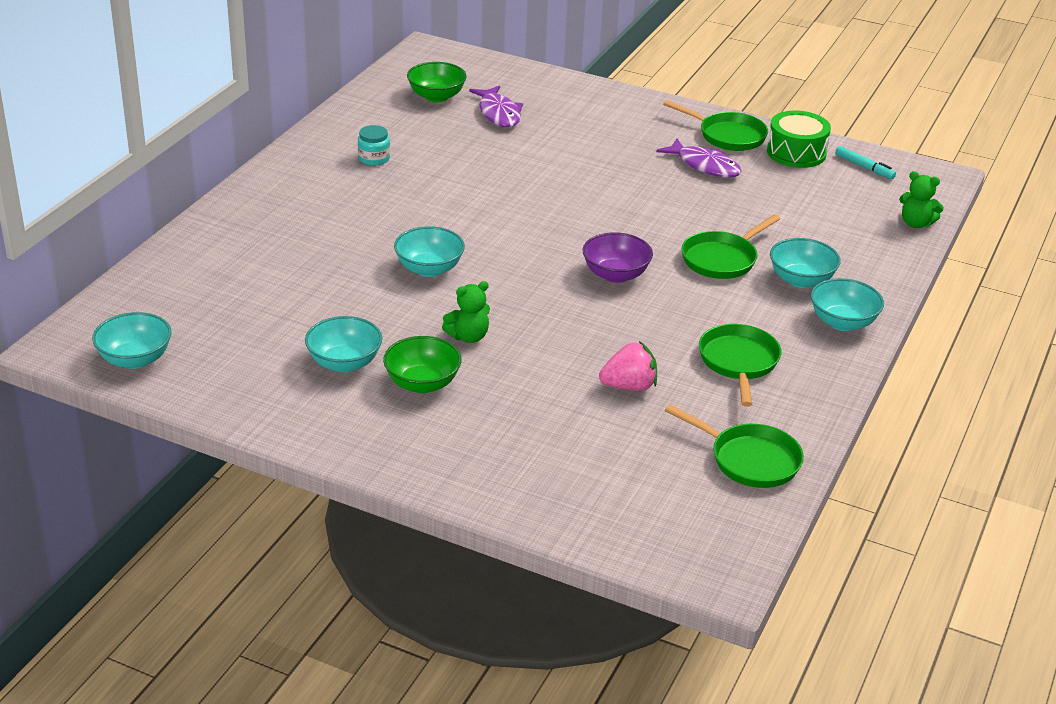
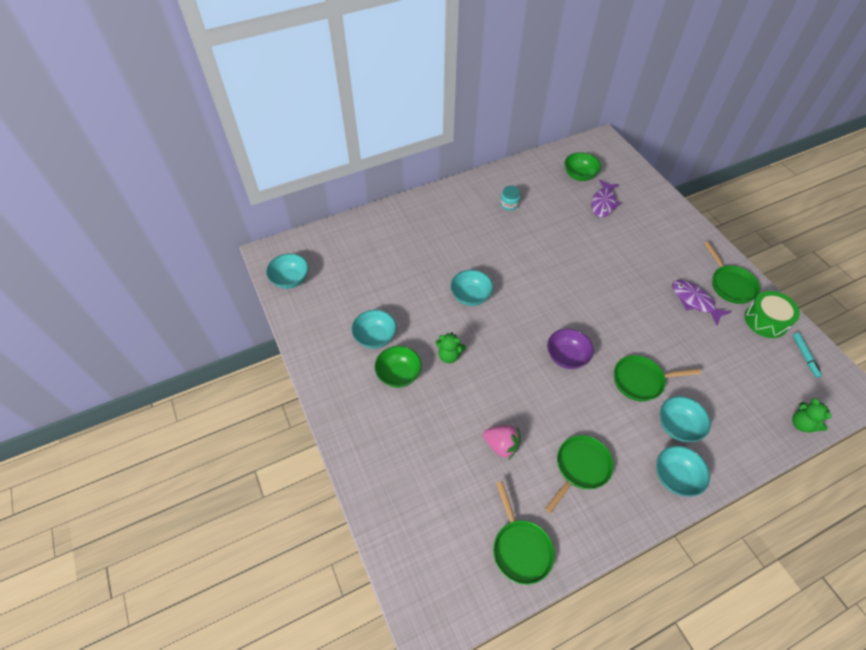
camera: 40 degrees right, 20 degrees up
purple fish [656,138,742,178] -> purple fish turned 150 degrees clockwise [672,280,731,325]

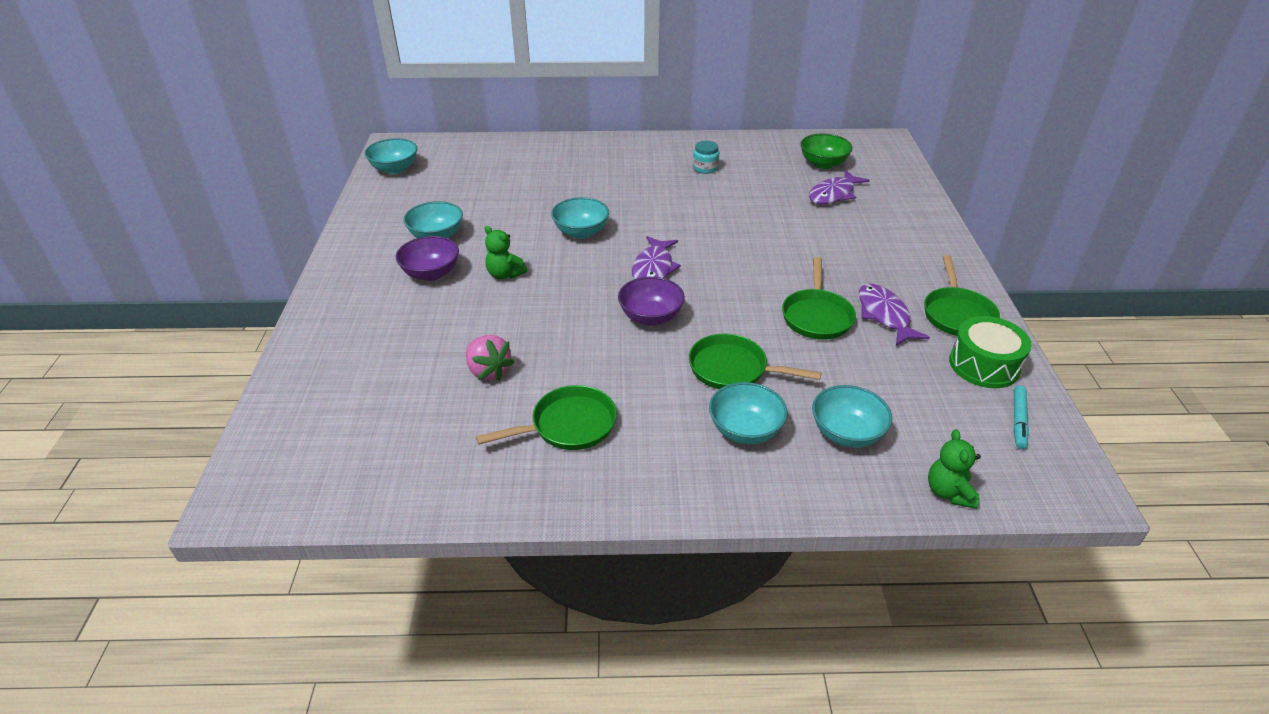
camera: 25 degrees right, 15 degrees down
green bowl [375,346,422,388] -> purple bowl [396,236,459,281]
green pan [493,481,555,585] -> green pan moved to [782,257,856,340]
turquoise bowl [656,446,710,497] -> turquoise bowl moved to [812,385,892,448]
none -> purple fish [632,236,681,279]

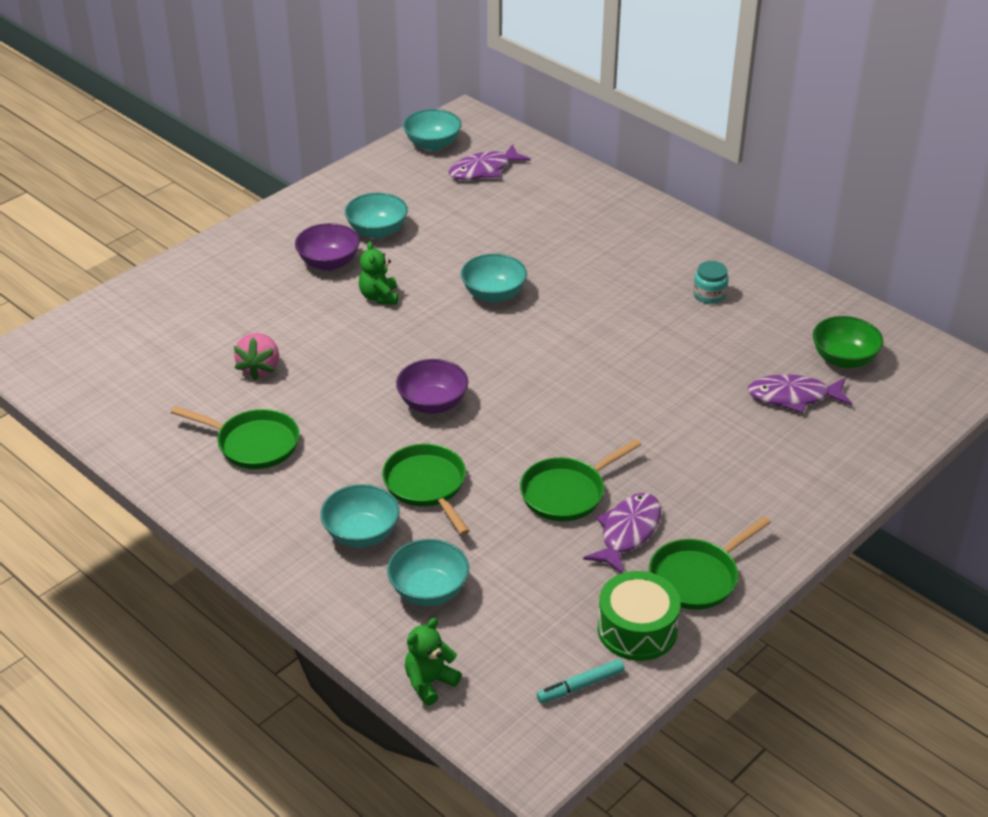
camera: 45 degrees right, 0 degrees up
purple fish [632,236,681,279] -> purple fish moved to [449,144,531,180]

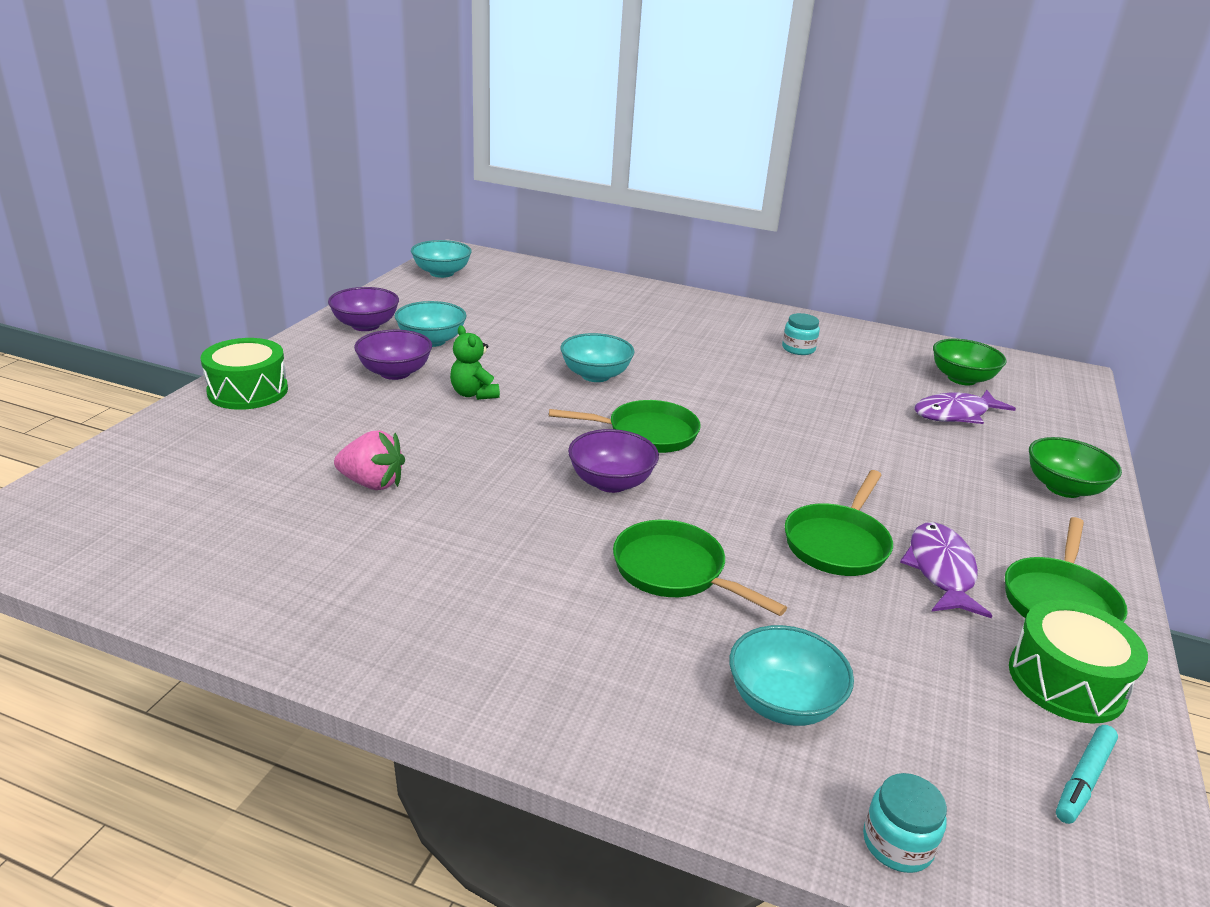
camera: 25 degrees left, 10 degrees down
green pan [171,406,299,469] -> green pan moved to [549,400,701,453]
pink strawberry [234,333,279,380] -> pink strawberry turned 60 degrees counterclockwise [334,430,405,490]
turquoise bowl [320,484,400,548] -> none
green teddy bear [405,618,462,706] -> turquoise jar [863,773,947,873]
purple fish [449,144,531,180] -> none
none -> green drum [201,338,288,410]
none -> purple bowl [328,287,399,331]
none -> green bowl [1029,437,1122,498]

